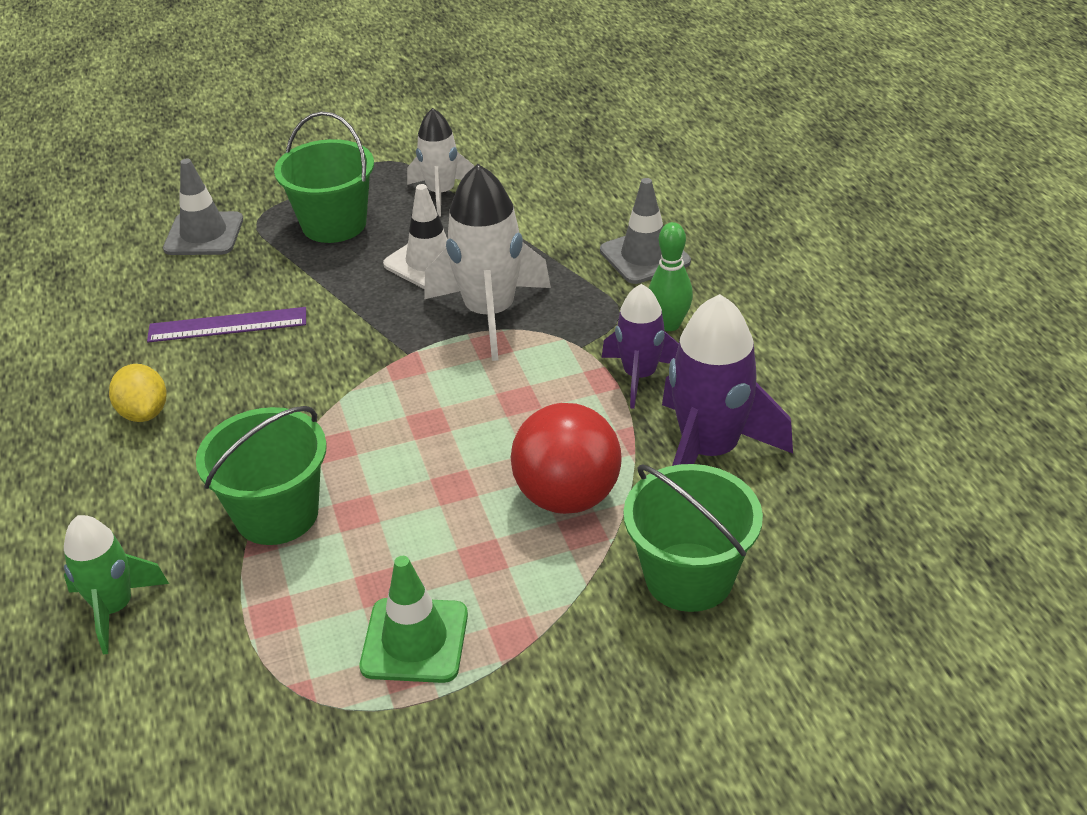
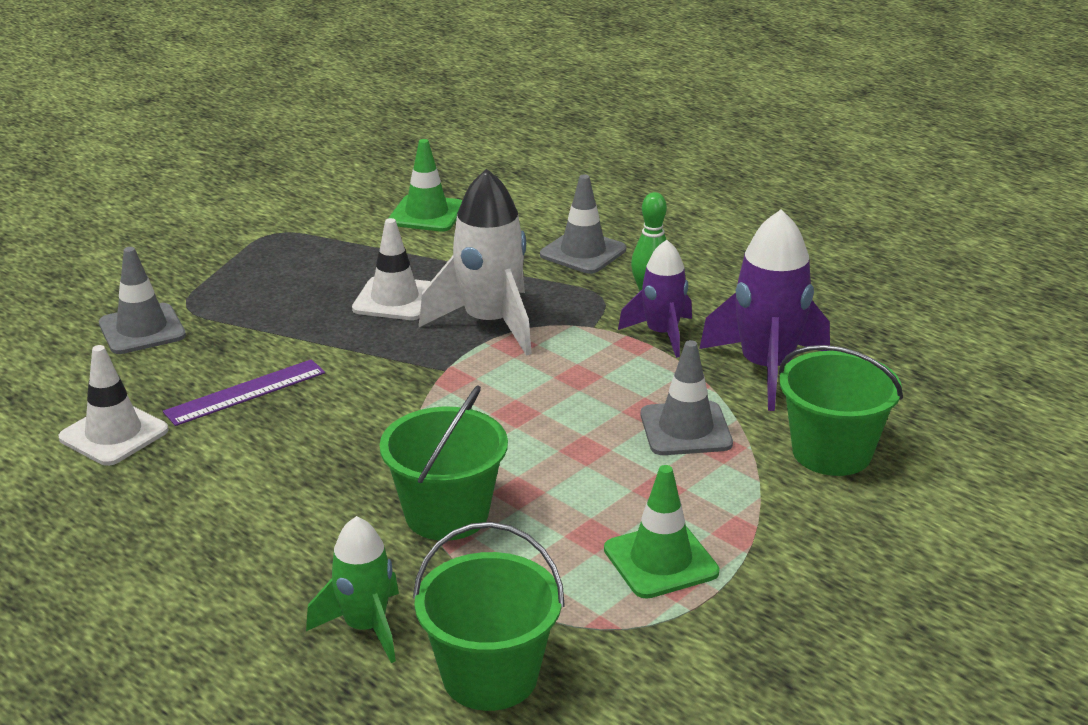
camera: 30 degrees left, 10 degrees down
yellow lemon [109,364,167,422] -> none
green bucket [274,111,374,243] -> green bucket moved to [413,522,565,711]
white rocket [407,108,474,217] -> none
red ball [510,403,622,514] -> grey traffic cone [640,340,733,455]
none -> white traffic cone [59,345,168,466]
none -> green traffic cone [389,139,462,232]

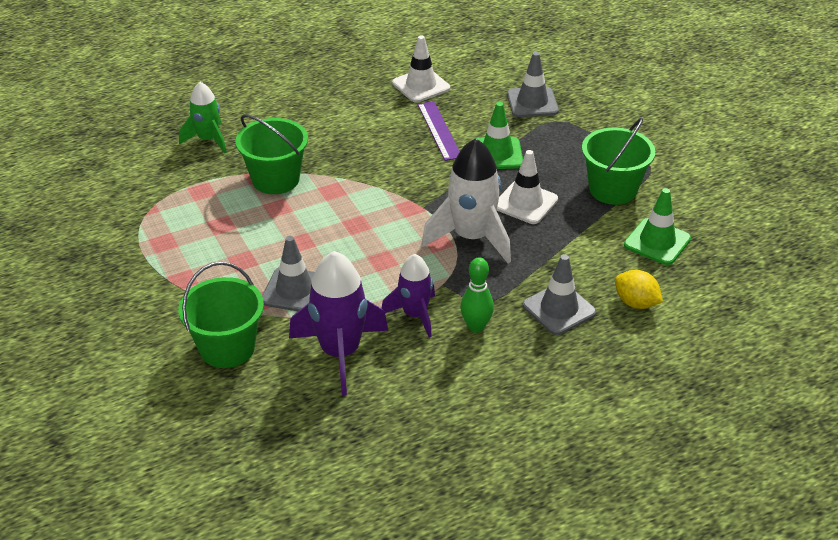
camera: 110 degrees right, 10 degrees up
green bucket [413,522,565,711] -> green bucket moved to [582,118,655,205]
green traffic cone [604,465,720,599] -> green traffic cone moved to [476,102,523,169]
none -> yellow lemon [615,270,663,309]

